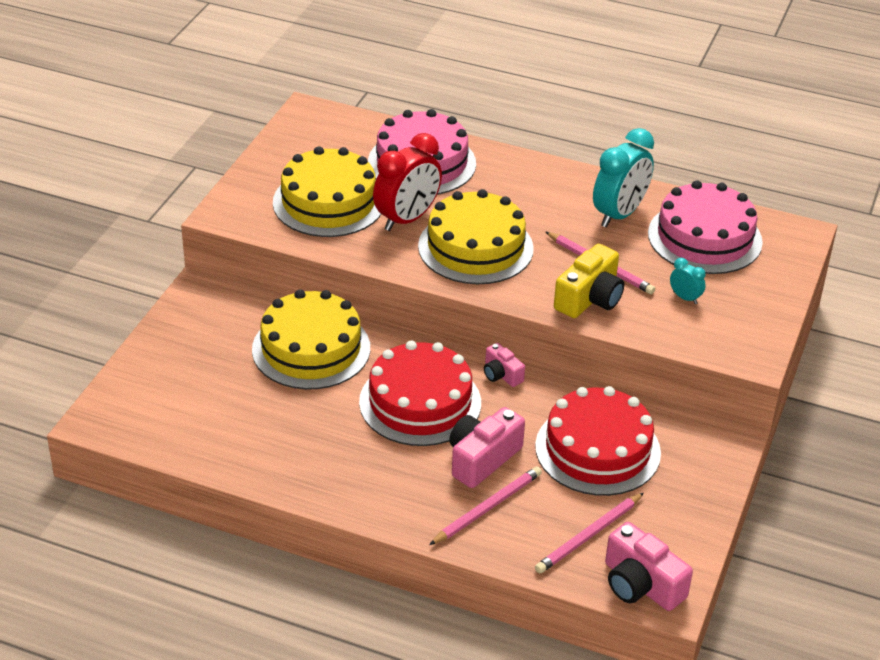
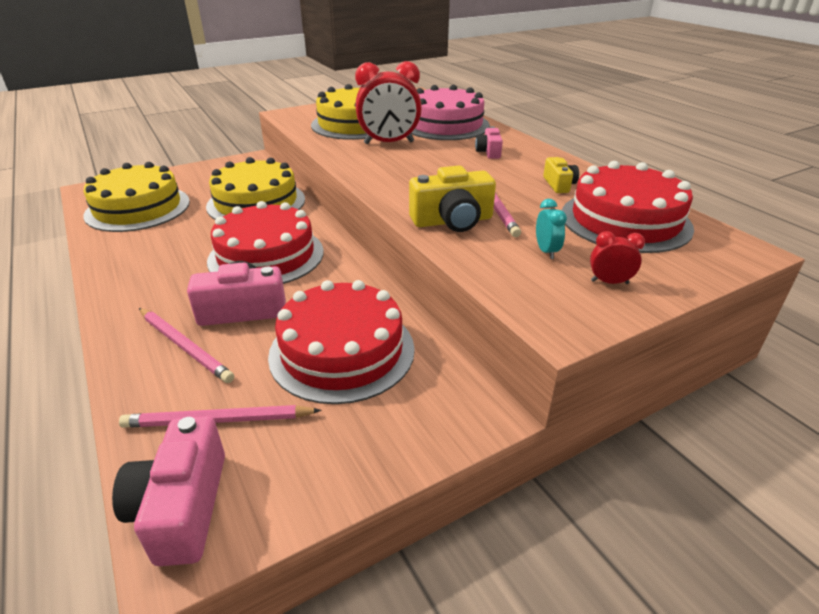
camera: 40 degrees right, 5 degrees down
yellow cake [418,189,534,284] -> yellow cake moved to [83,162,190,232]
pink pencil [429,466,542,545] -> pink pencil turned 45 degrees clockwise [139,308,234,383]
pink camera [484,343,525,387] -> pink camera moved to [475,126,503,159]
turquoise clock [593,128,654,227] -> yellow camera [543,157,579,193]
pink cake [648,180,763,274] -> red cake [562,161,694,253]
none -> red clock [590,231,645,284]

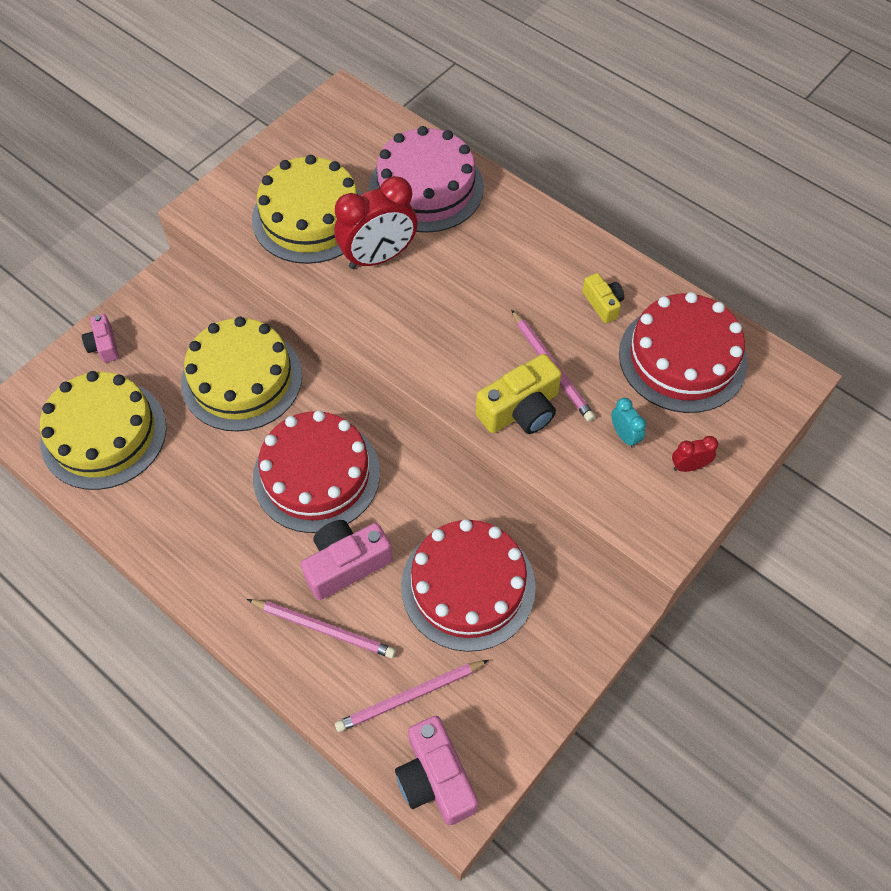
camera: 20 degrees left, 25 degrees up
pink camera [475,126,503,159] -> pink camera moved to [82,314,119,363]

